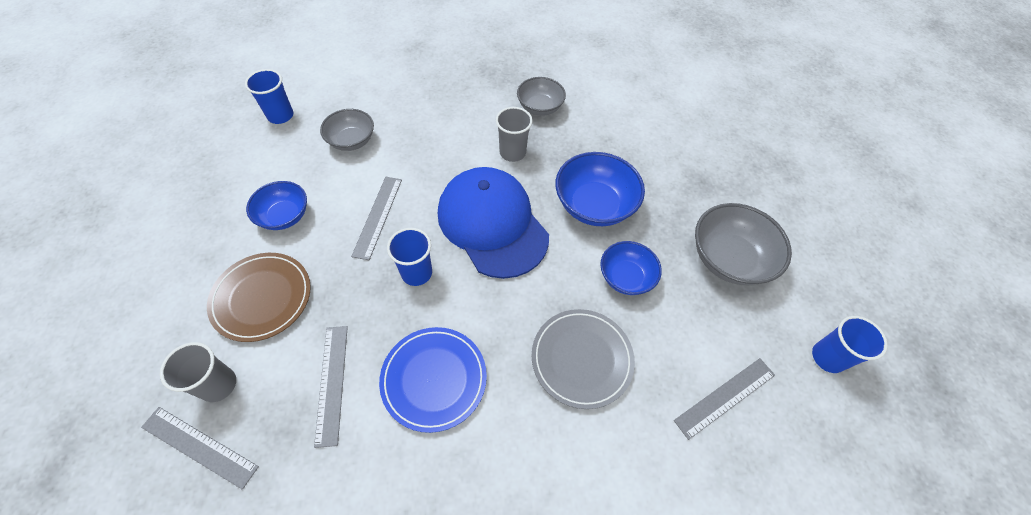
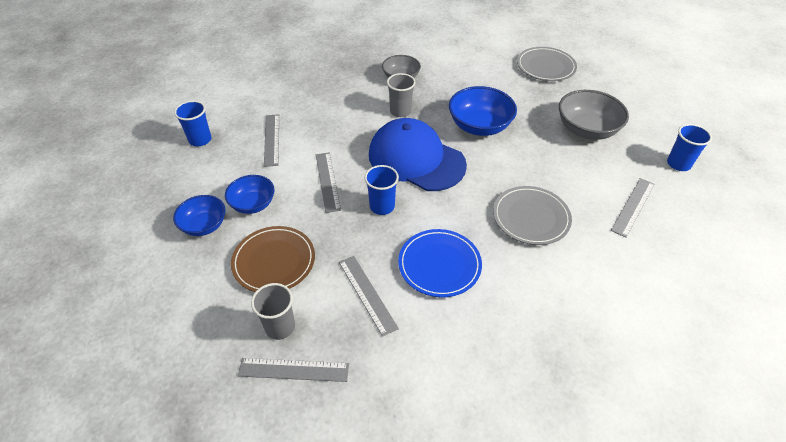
camera: 20 degrees left, 10 degrees down
grey bowl [320,109,374,151] -> grey ruler [264,114,279,167]
blue bowl [600,241,662,295] -> blue bowl moved to [173,195,226,236]
none -> grey plate [517,47,577,81]

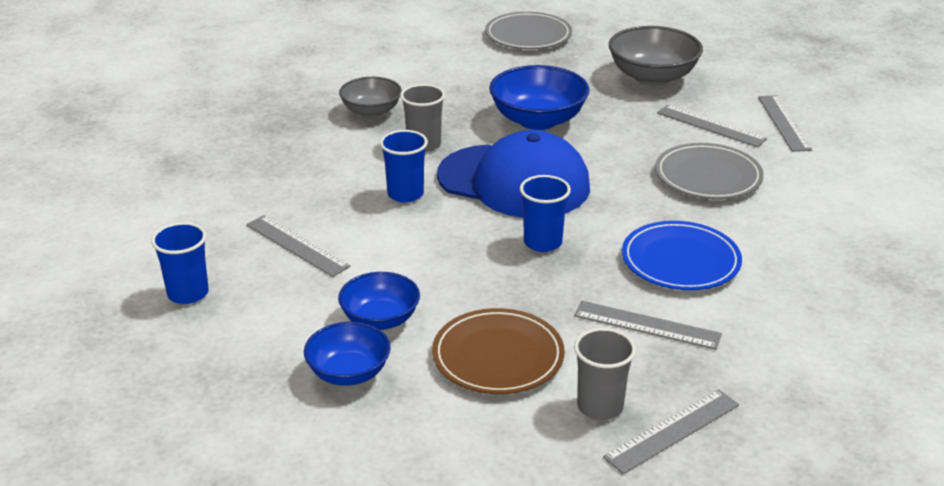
camera: 40 degrees left, 15 degrees down
grey ruler [316,152,341,213] -> grey ruler moved to [657,105,767,147]
blue cap [369,118,467,191] -> blue cap turned 150 degrees counterclockwise [437,130,590,218]
blue cup [667,124,712,171] -> blue cup moved to [380,130,428,203]

